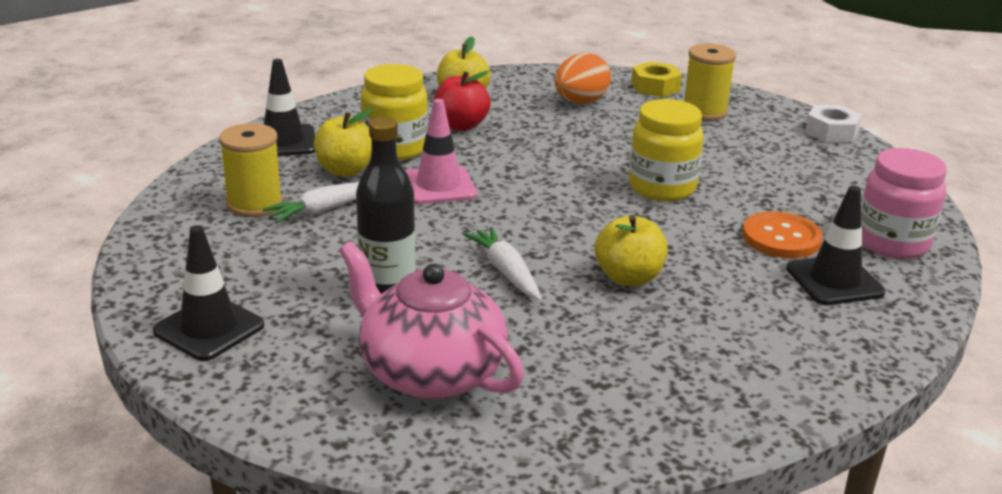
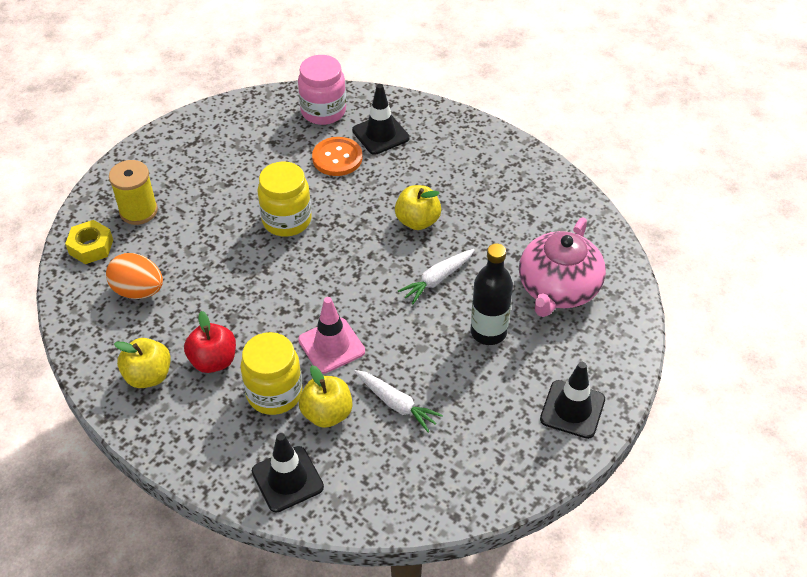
camera: 105 degrees left, 20 degrees up
yellow spool [219,123,283,217] -> none
white nut [805,105,862,142] -> none

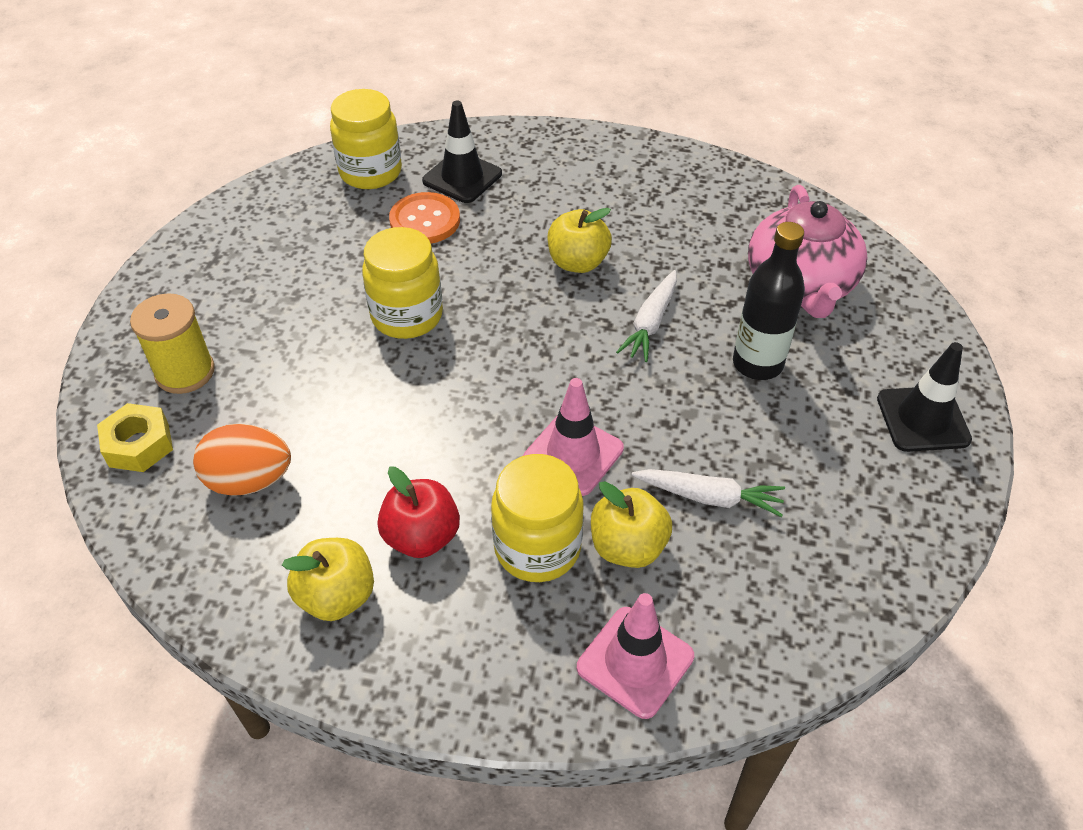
camera: 25 degrees left, 0 degrees up
black traffic cone [252,433,324,512] -> pink traffic cone [577,593,694,719]
pink jar [298,55,346,125] -> yellow jar [330,89,402,189]

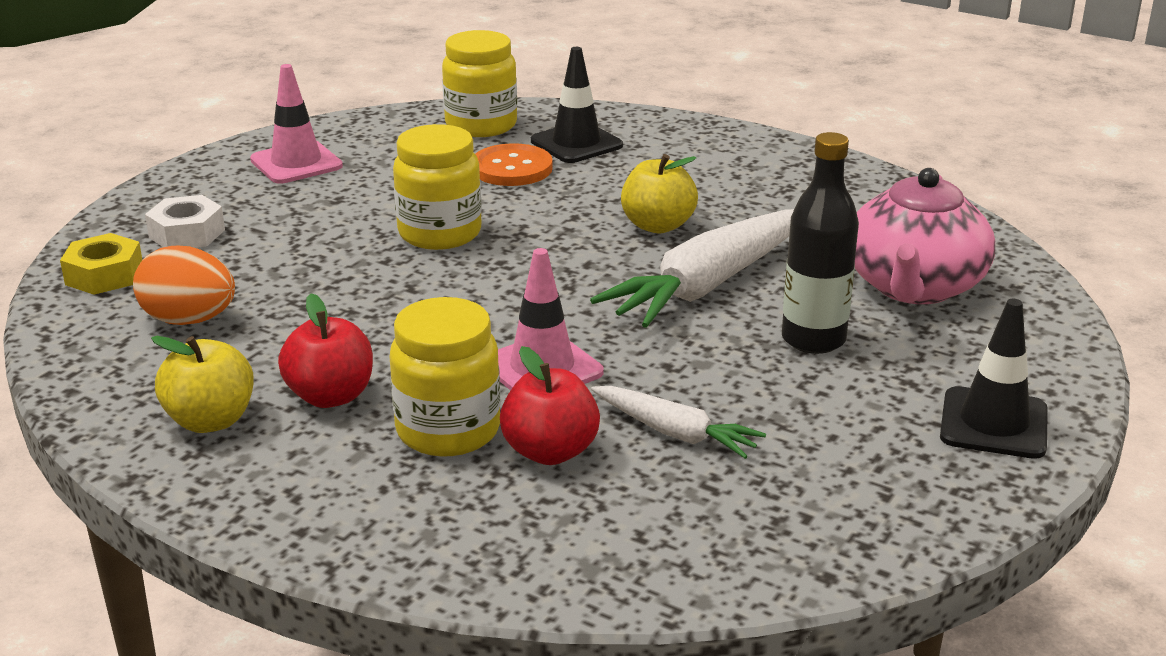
camera: 20 degrees right, 20 degrees down
yellow spool [130,293,215,394] -> white nut [145,195,225,248]
pink traffic cone [577,593,694,719] -> pink traffic cone moved to [250,64,343,184]
yellow apple [591,481,672,568] -> red apple [500,346,600,465]
white carrot [616,270,677,362] -> white carrot [590,209,794,328], size x1.83

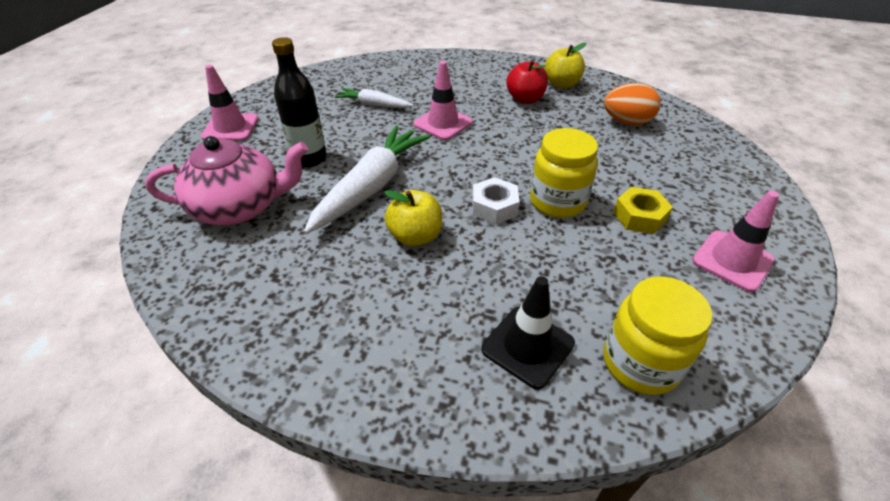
camera: 165 degrees right, 15 degrees up
yellow nut [60,233,142,295] -> yellow nut moved to [613,187,673,234]
white nut [145,195,225,248] -> white nut moved to [472,177,520,224]
yellow jar [389,297,500,457] -> none
orange button [475,143,553,186] -> none
red apple [500,346,600,465] -> none
pink teapot [855,168,995,304] -> pink teapot turned 75 degrees clockwise [145,136,308,225]
black traffic cone [940,299,1048,459] -> pink traffic cone [201,65,259,141]

